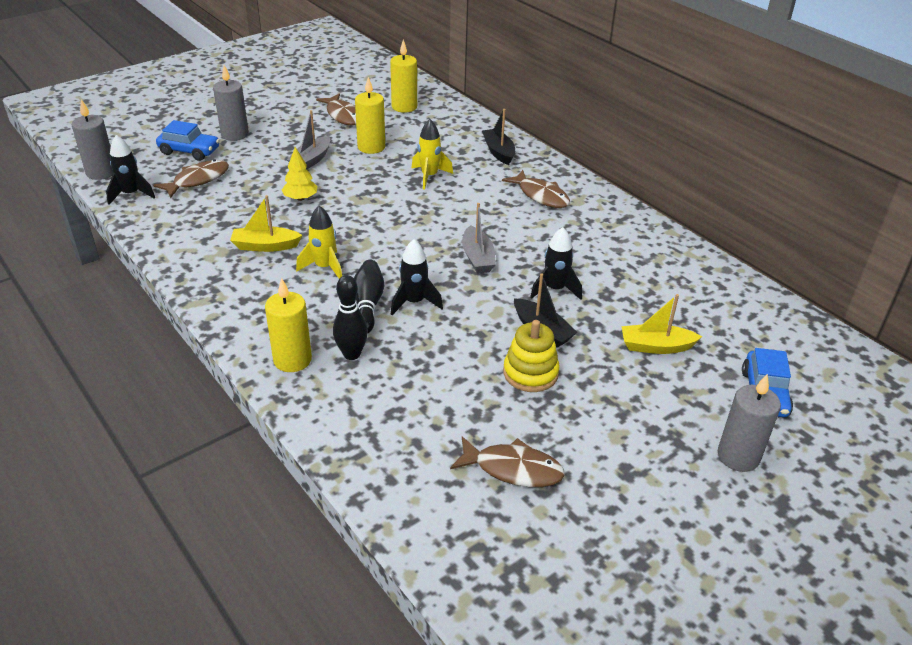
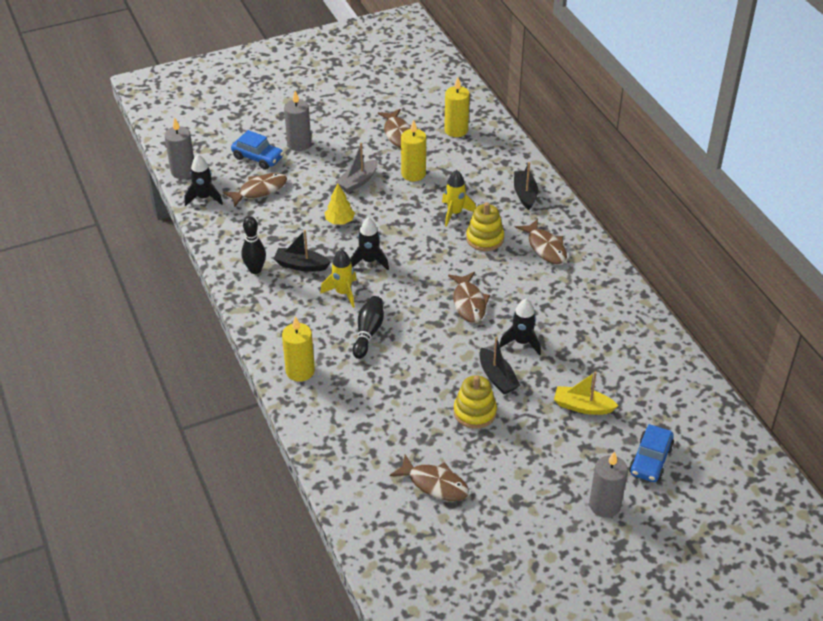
camera: 15 degrees right, 5 degrees up
yellow boat [230,195,302,252] -> black boat [274,230,331,272]
black bowling pin [333,275,368,360] -> black bowling pin moved to [242,216,266,274]
black rocket [391,239,443,315] -> black rocket moved to [350,218,389,270]
grey boat [462,203,496,274] -> brown fish [448,272,490,323]
none -> yellow stacking toy [466,202,504,251]

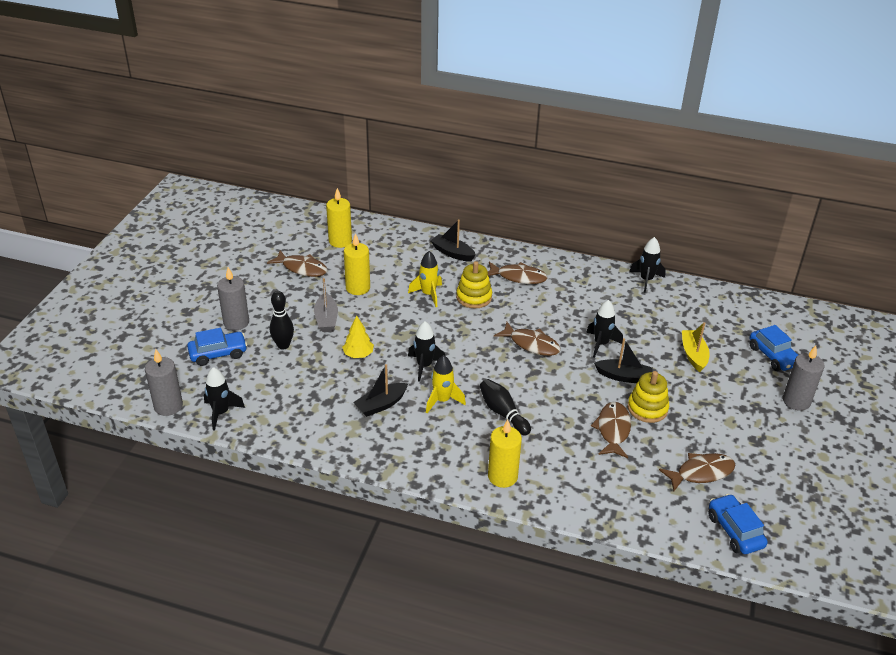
camera: 50 degrees left, 5 degrees down
brown fish [223,173,287,208] -> brown fish moved to [591,402,631,458]
black bowling pin [242,216,266,274] -> black bowling pin moved to [270,291,294,350]
yellow boat [554,372,618,415] -> yellow boat turned 120 degrees clockwise [682,322,709,372]
none -> black rocket [629,237,666,293]
none -> blue car [708,494,768,554]

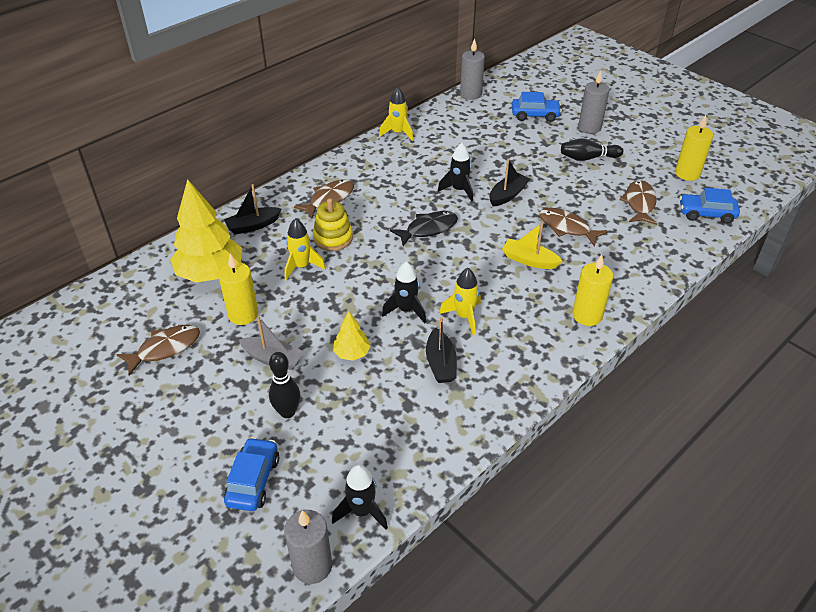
camera: 60 degrees left, 5 degrees up
grey candle [217,267,249,330] -> grey candle moved to [460,38,485,100]
yellow candle [326,188,352,248] -> yellow candle moved to [675,115,713,181]
black bowling pin [480,379,531,436] -> black bowling pin moved to [561,138,623,161]
brown fish [494,322,561,356] -> black fish [390,211,458,246]
yellow stacking toy [627,371,669,423] -> none
black rocket [629,237,666,293] -> yellow rocket [379,87,413,141]
yellow boat [682,322,709,372] -> yellow boat moved to [502,222,563,269]
none -> yellow tree [170,179,242,283]

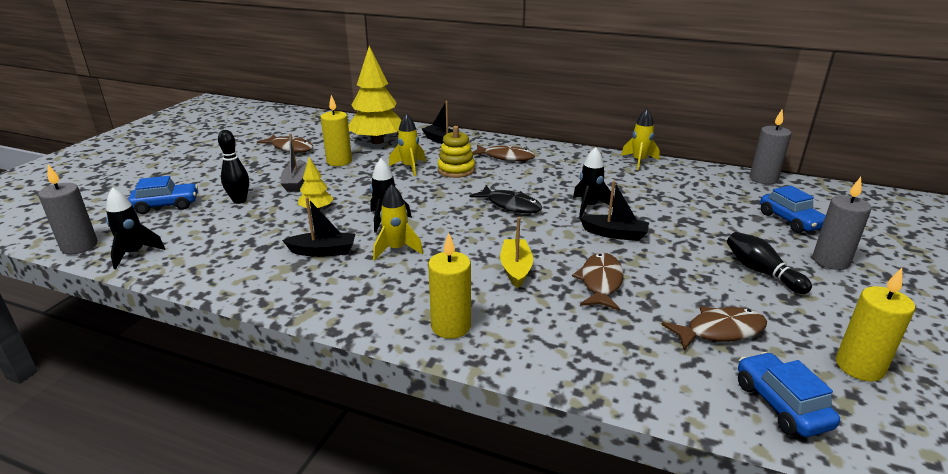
camera: 65 degrees right, 15 degrees down
black boat [426,317,457,383] -> black boat turned 150 degrees counterclockwise [282,197,355,257]

